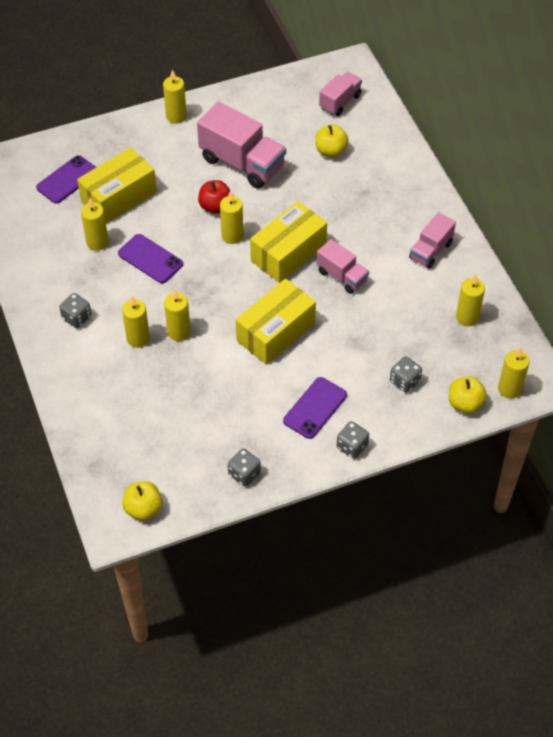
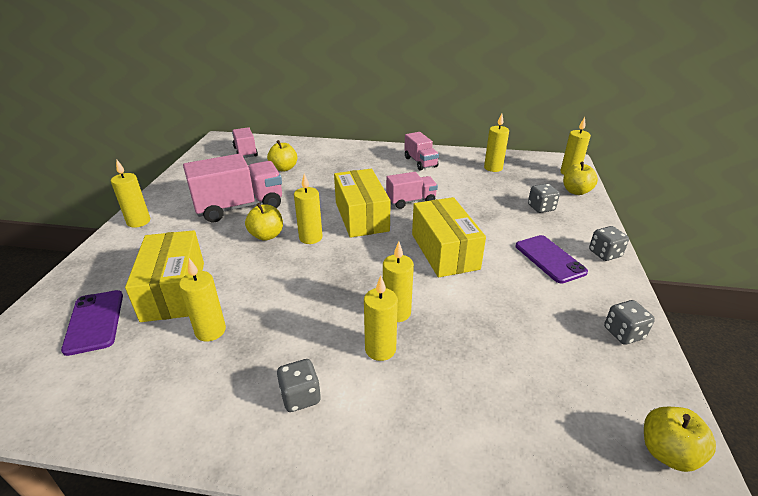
camera: 60 degrees left, 20 degrees down
purple phone [118,234,183,283] -> none
red apple [198,180,230,214] -> yellow apple [245,203,283,241]

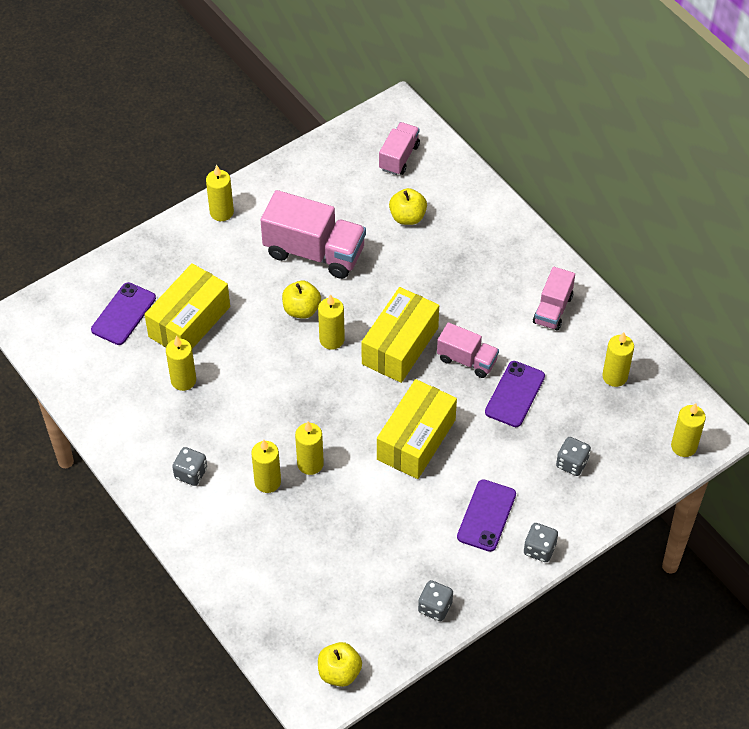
camera: 45 degrees right, 20 degrees up
yellow apple [563,162,598,195] -> none
none -> purple phone [485,361,545,427]

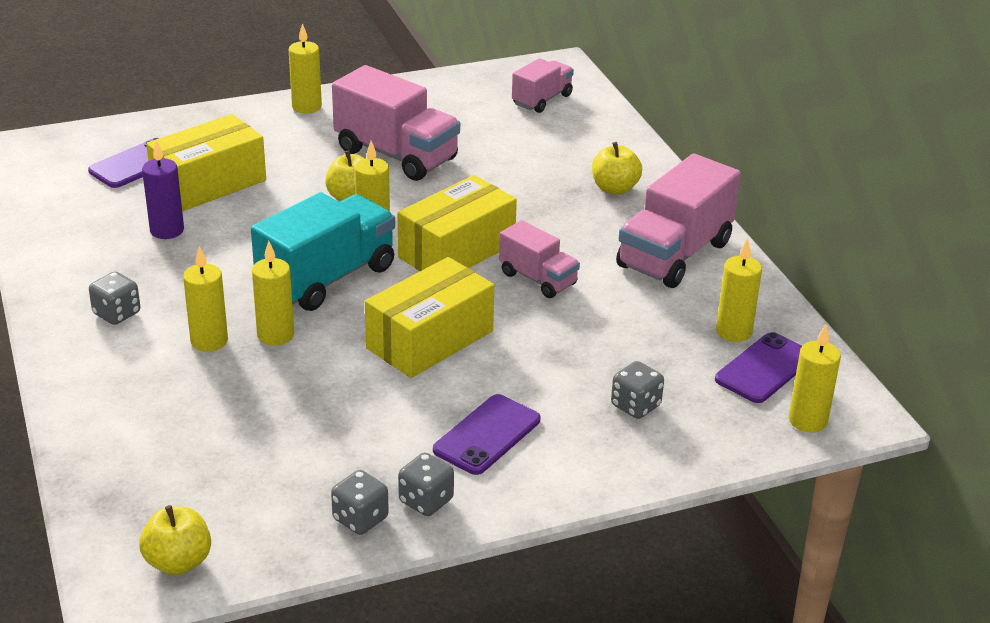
camera: 15 degrees right, 20 degrees down
yellow candle [166,336,196,391] -> purple candle [142,140,184,239]
yellow apple [389,188,427,225] -> yellow apple moved to [592,142,642,195]
purple phone [485,361,545,427] -> purple phone moved to [715,332,802,403]
grey dice [524,523,558,562] -> grey dice moved to [398,453,454,516]
pink truck [533,267,575,331] -> pink truck [616,154,741,288], size x1.75
none -> turquoise truck [251,192,395,311]

